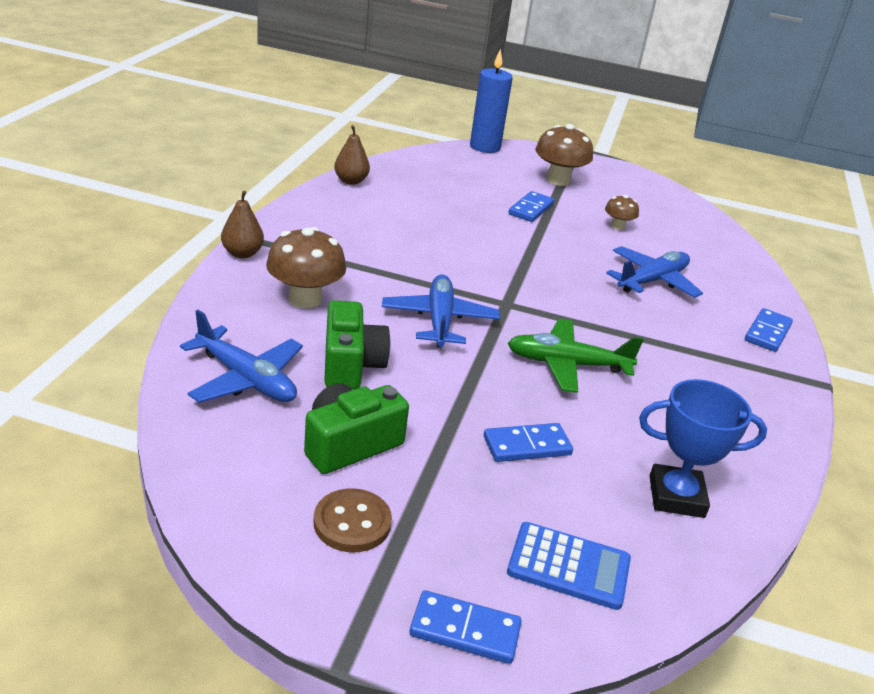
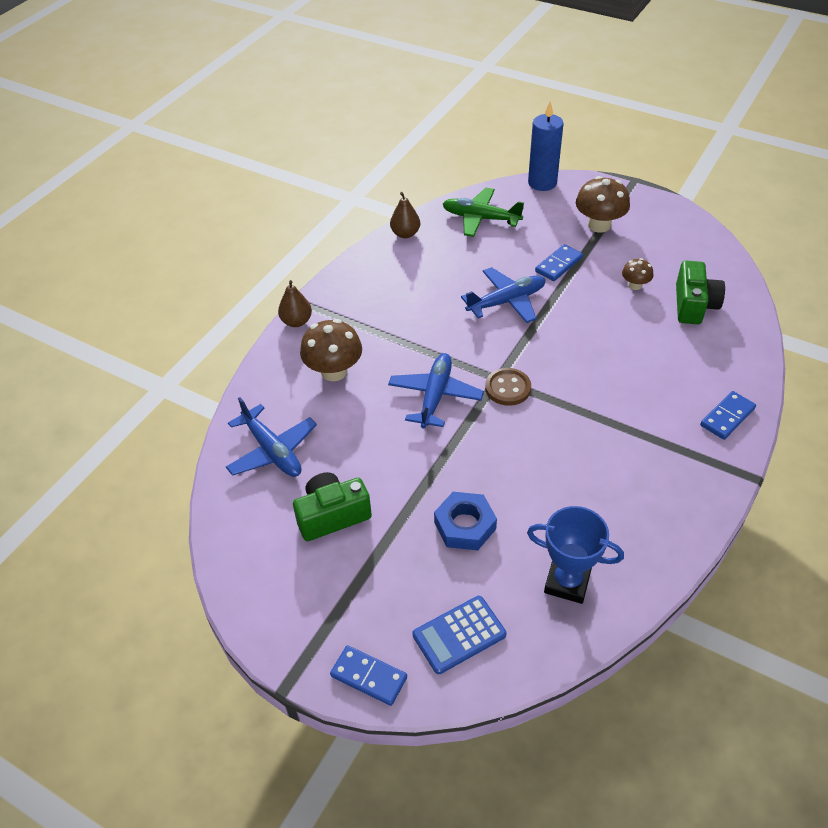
camera: 20 degrees right, 15 degrees up
brown button [314,488,392,552] -> brown button moved to [485,368,531,406]
green camera [324,300,390,390] -> green camera moved to [676,261,725,324]
blue domino [484,423,573,462] -> blue nut [434,492,497,550]
blue calculator [507,522,631,610] -> blue calculator turned 120 degrees clockwise [412,596,507,674]
green plane [508,319,644,393] -> green plane moved to [443,188,524,237]
blue plane [606,246,703,298] -> blue plane moved to [461,267,545,323]

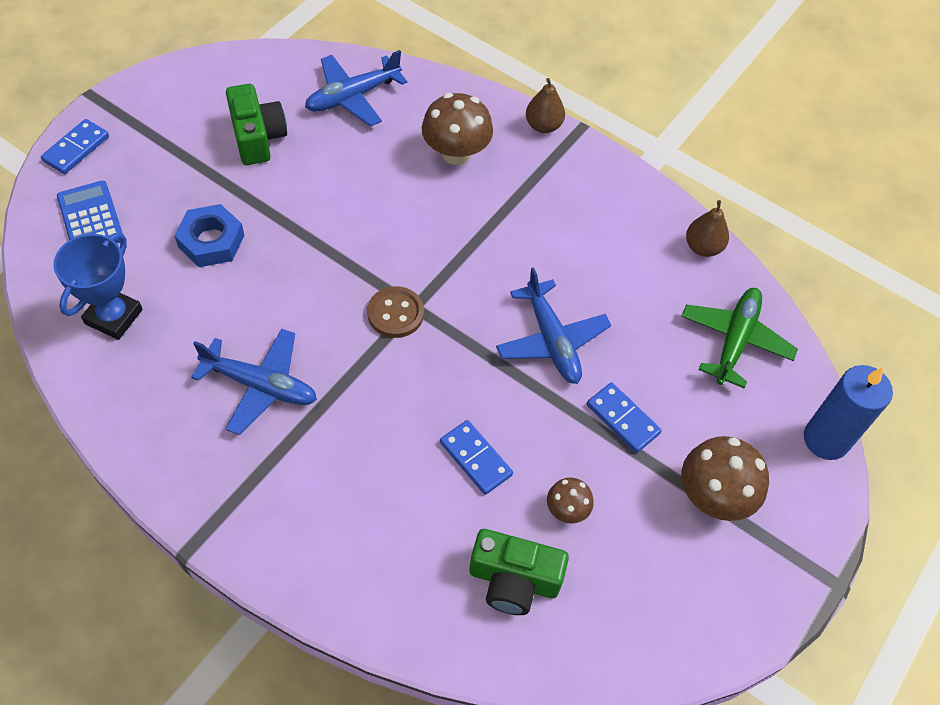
camera: 90 degrees right, 10 degrees up
blue plane [388,353,484,429] -> blue plane moved to [191,328,317,435]
blue domino [700,391,756,440] -> blue domino moved to [440,420,513,495]

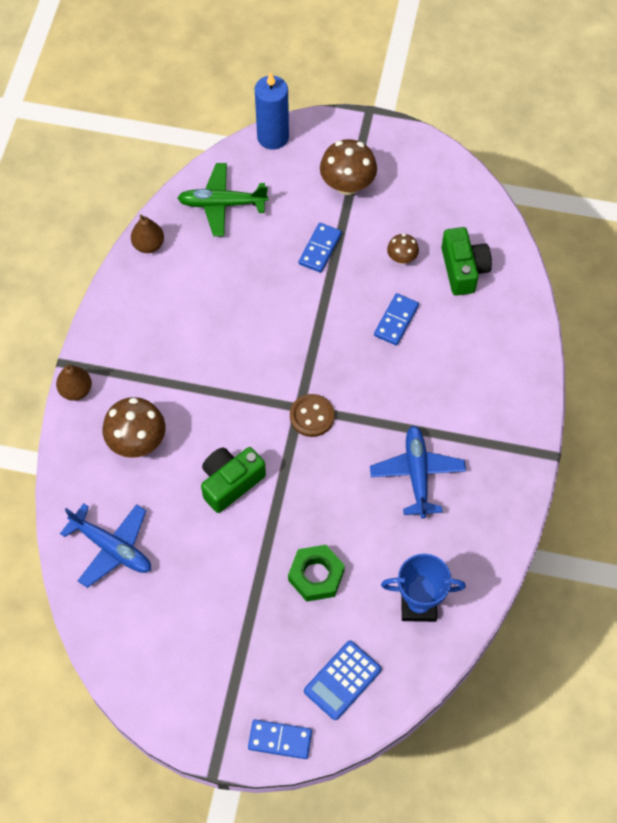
camera: 110 degrees left, 5 degrees up
blue nut [174,204,244,267] -> green nut [288,545,345,602]
green camera [226,84,287,165] -> green camera moved to [201,447,266,513]
blue plane [496,267,612,384] -> none

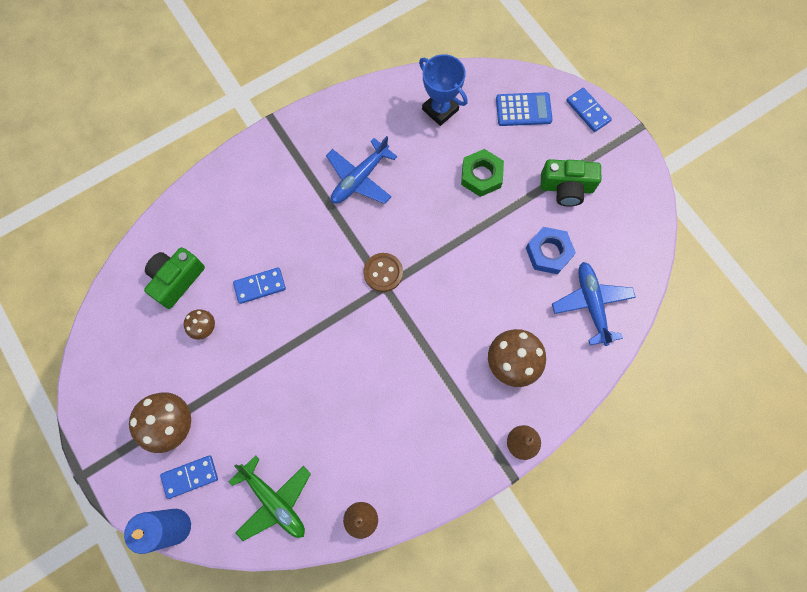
camera: 135 degrees left, 10 degrees up
green camera [201,447,266,513] -> green camera moved to [541,159,601,207]
blue domino [299,223,342,273] -> blue domino moved to [160,455,218,499]
none -> blue nut [526,227,576,274]

